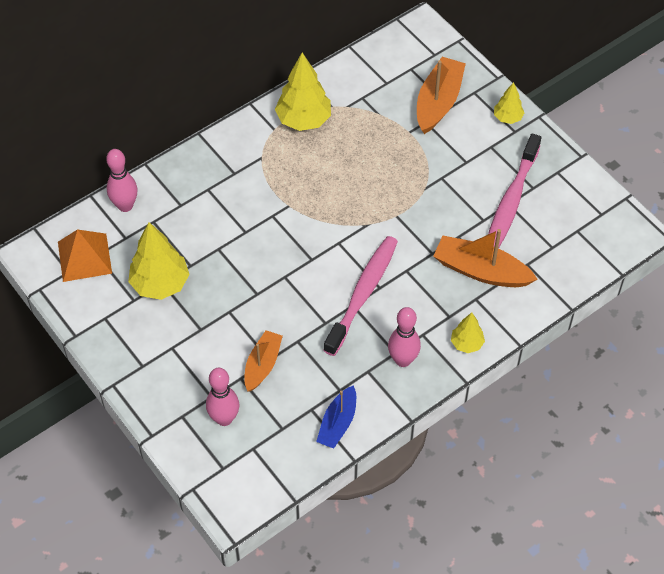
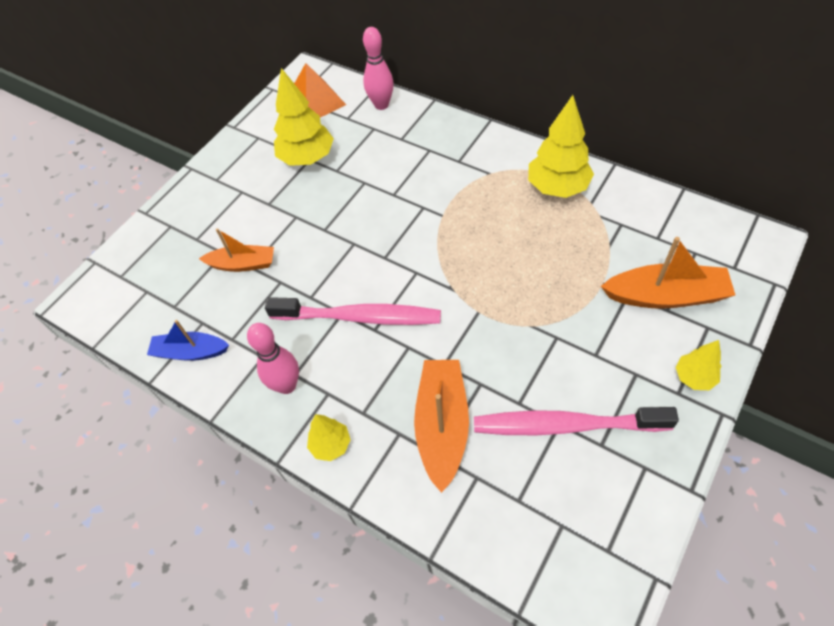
camera: 75 degrees right, 0 degrees up
pink bowling pin [206,368,239,426] -> none

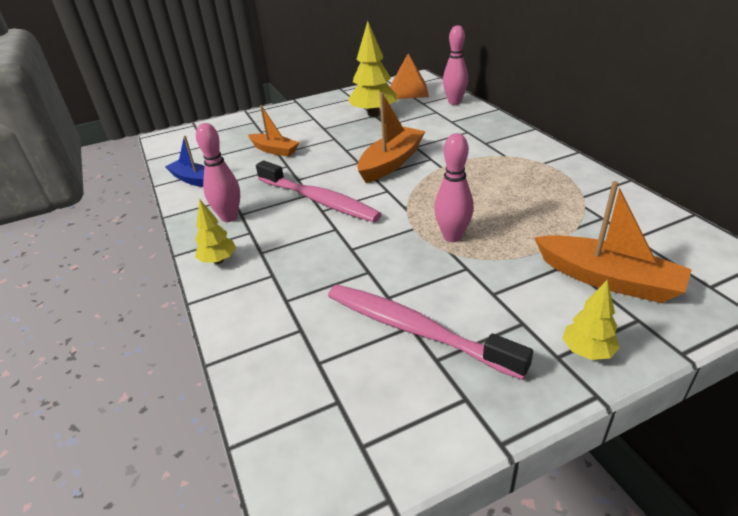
camera: 30 degrees right, 20 degrees down
orange boat [414,360,469,493] -> orange boat moved to [357,92,425,183]
yellow tree [528,95,594,198] -> none
none -> pink bowling pin [434,133,474,242]

